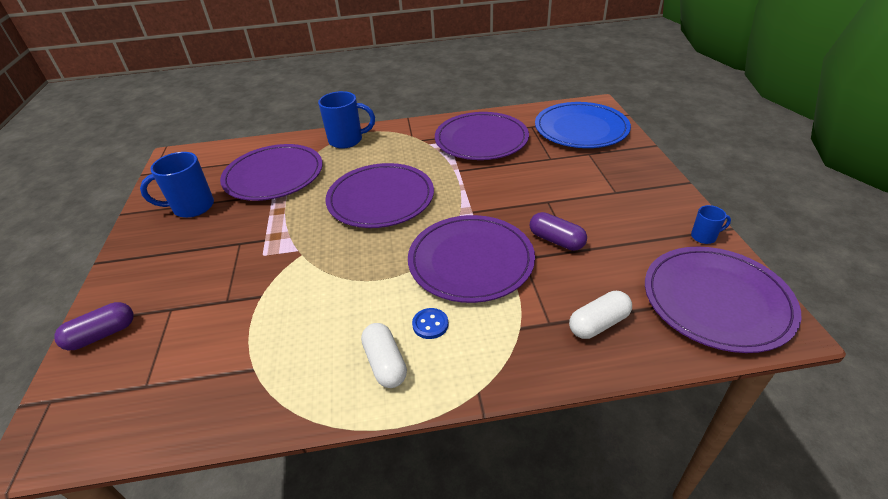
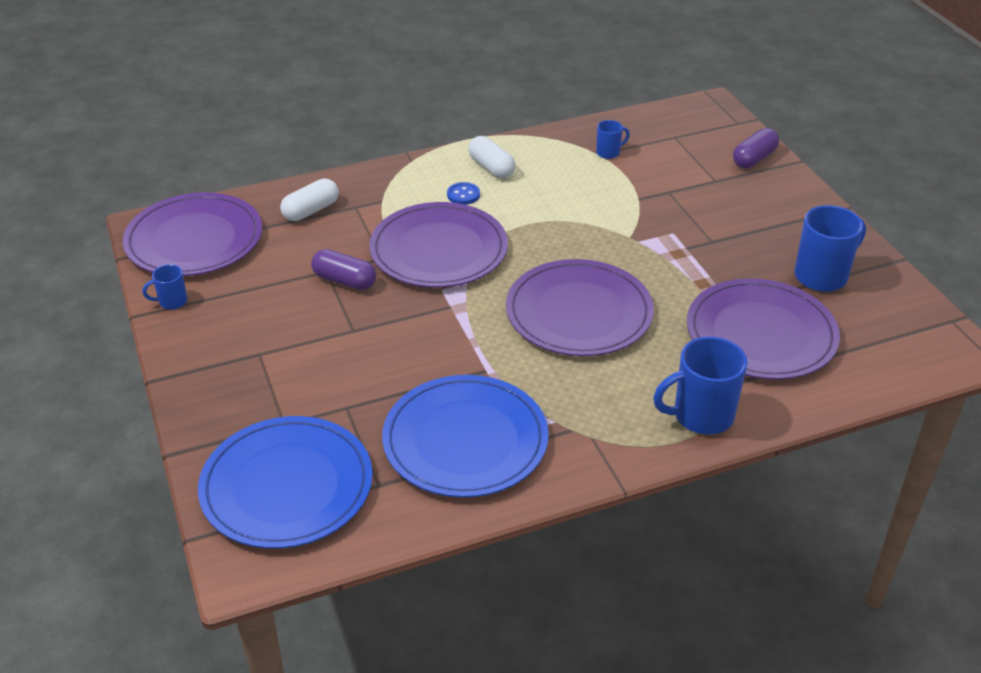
camera: 165 degrees right, 0 degrees up
purple plate [435,112,529,160] -> blue plate [382,375,549,498]
none -> blue mug [596,120,630,159]

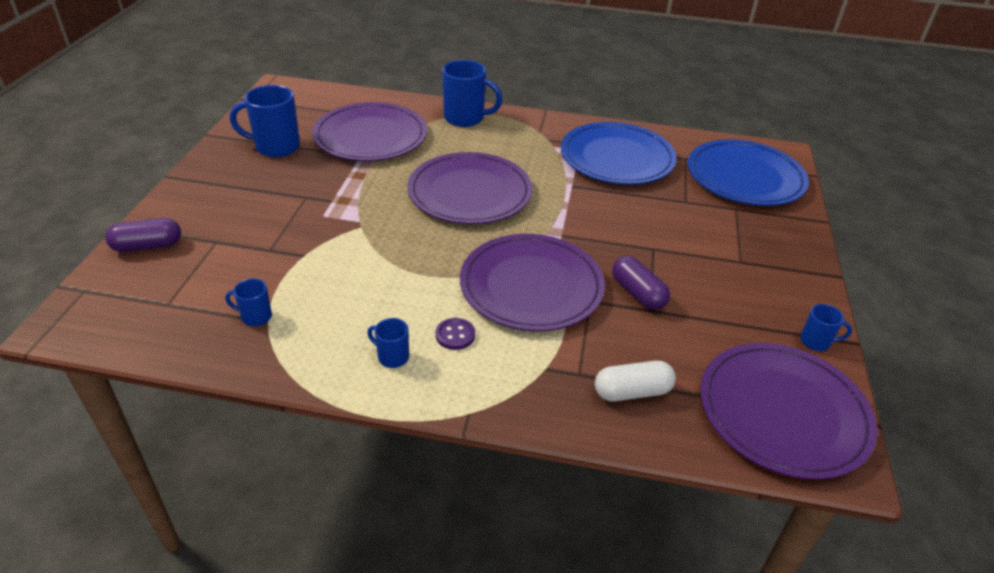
camera: 150 degrees left, 0 degrees up
blue button [447,182,480,205] -> purple button [436,318,475,350]
white capsule [468,136,516,178] -> blue mug [367,318,409,368]

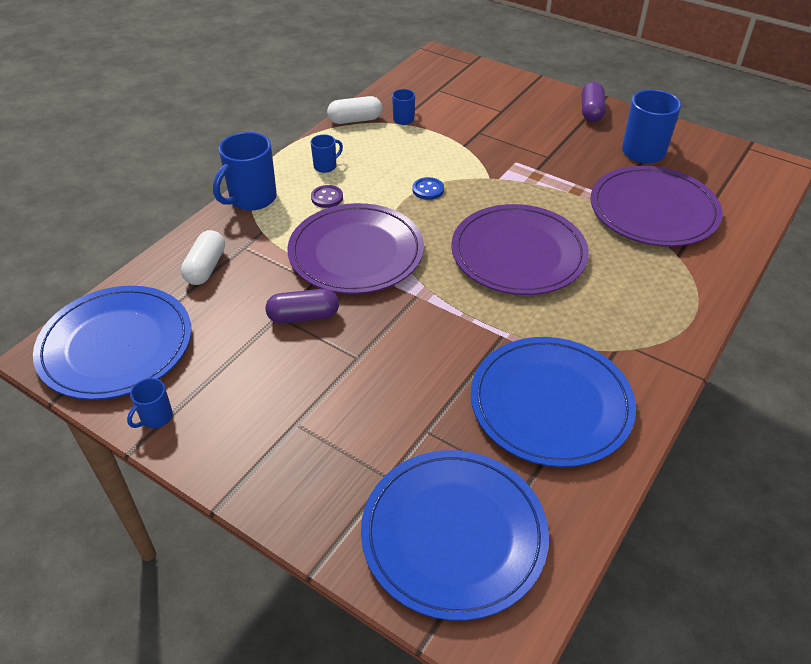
camera: 115 degrees right, 5 degrees up
purple capsule [105,218,181,252] -> purple capsule moved to [582,82,606,122]
blue mug [442,60,503,127] -> blue mug moved to [213,132,277,211]
purple plate [700,343,877,480] -> blue plate [33,286,191,400]
none -> white capsule [327,96,382,124]
none -> blue button [413,177,444,200]

